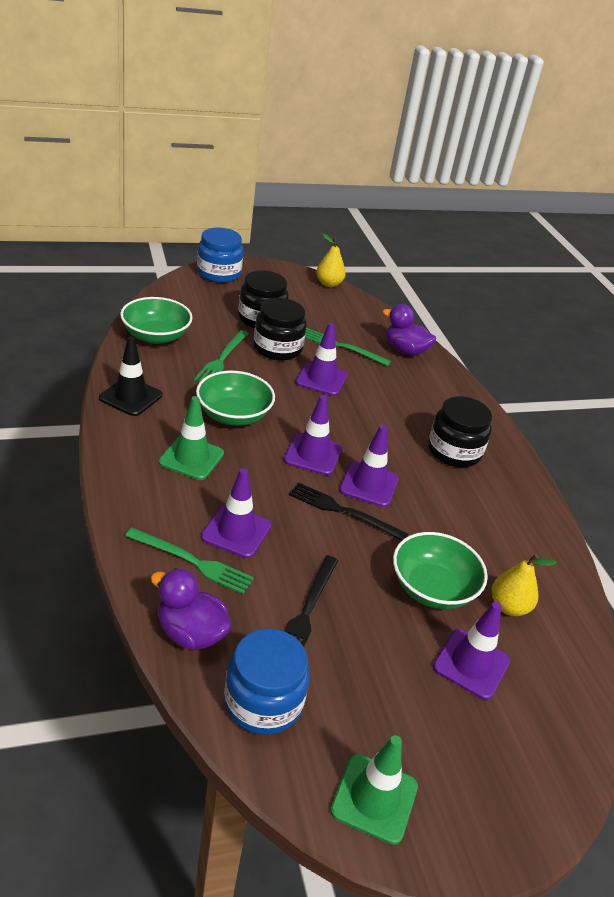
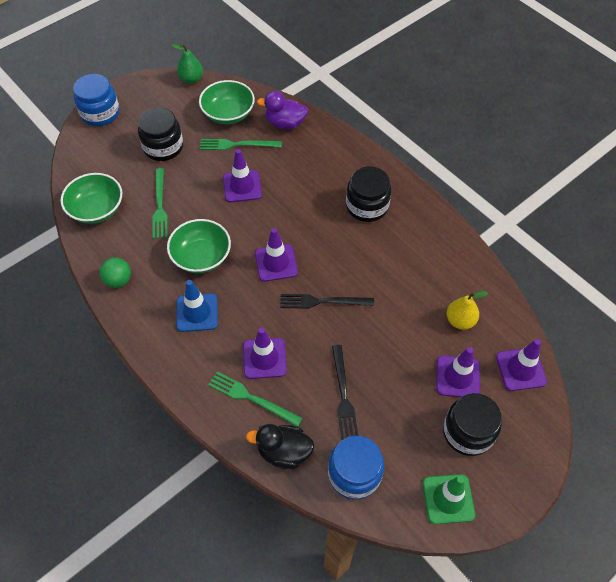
camera: 20 degrees left, 20 degrees up
black traffic cone [99,336,162,416] -> green ball [99,257,131,288]
green fork [125,528,254,594] -> green fork turned 150 degrees counterclockwise [208,372,303,427]
purple duck [150,568,232,650] -> black duck [246,424,314,469]
green traffic cone [159,396,224,480] -> blue traffic cone [176,280,218,332]
black jar [254,298,307,361] -> black jar moved to [443,393,502,456]
yellow pear [316,234,346,287] -> green pear [172,44,203,84]
purple traffic cone [339,425,399,507] -> purple traffic cone moved to [496,339,547,391]
green bowl [393,532,488,609] -> green bowl moved to [199,80,255,124]

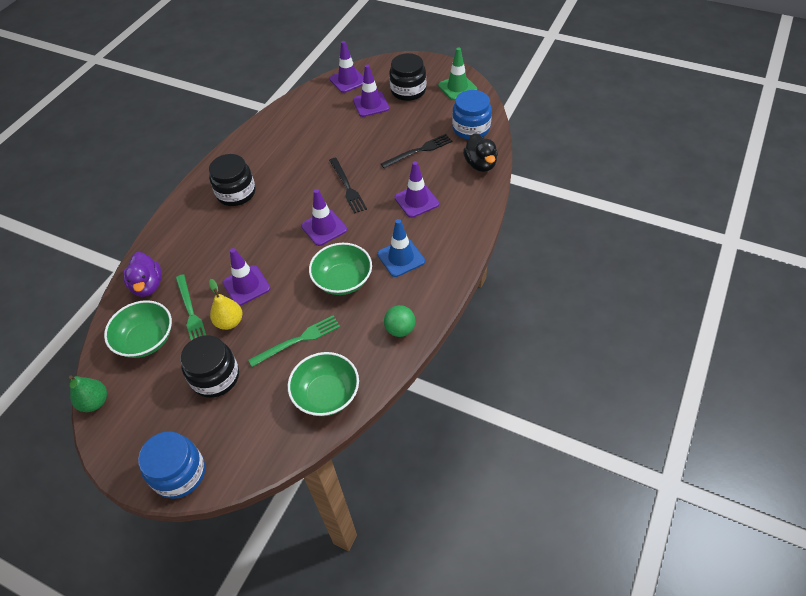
camera: 110 degrees left, 5 degrees down
green fork [208,372,303,427] -> none
yellow pear [447,291,488,330] -> yellow pear moved to [209,279,243,330]

